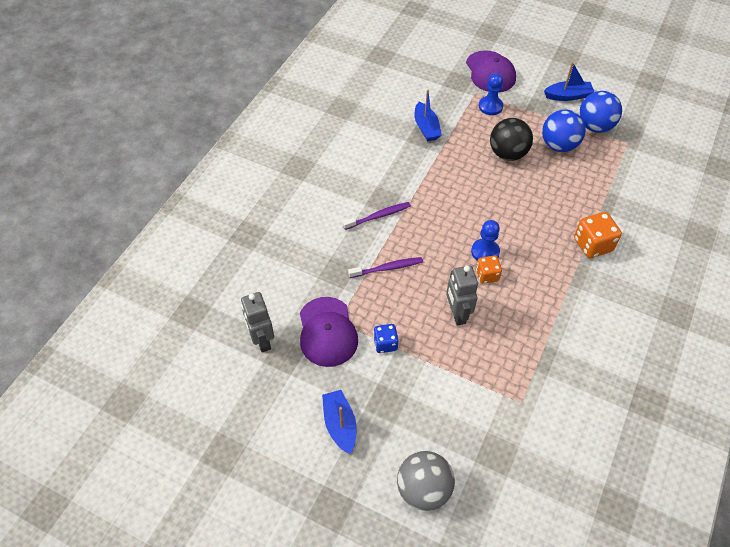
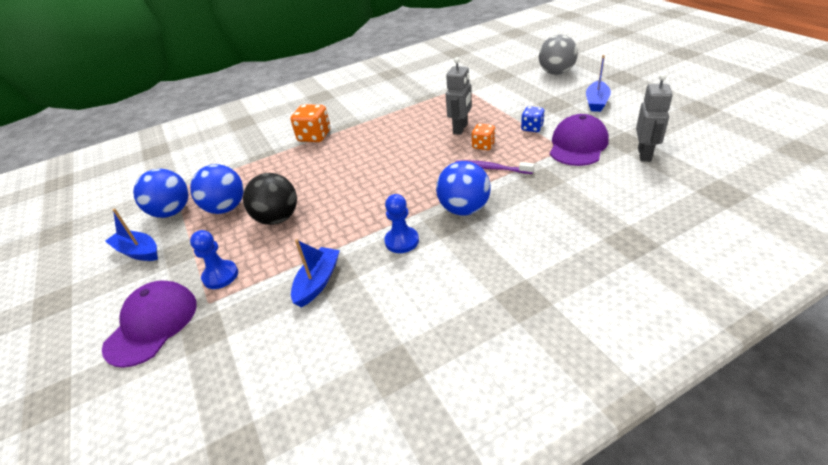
camera: 140 degrees left, 15 degrees down
purple toothbrush [343,202,411,230] -> blue ball [436,161,491,215]
blue pawn [471,220,500,261] -> blue pawn moved to [384,194,419,253]
orange dice [476,256,502,284] -> orange dice moved to [472,124,496,150]

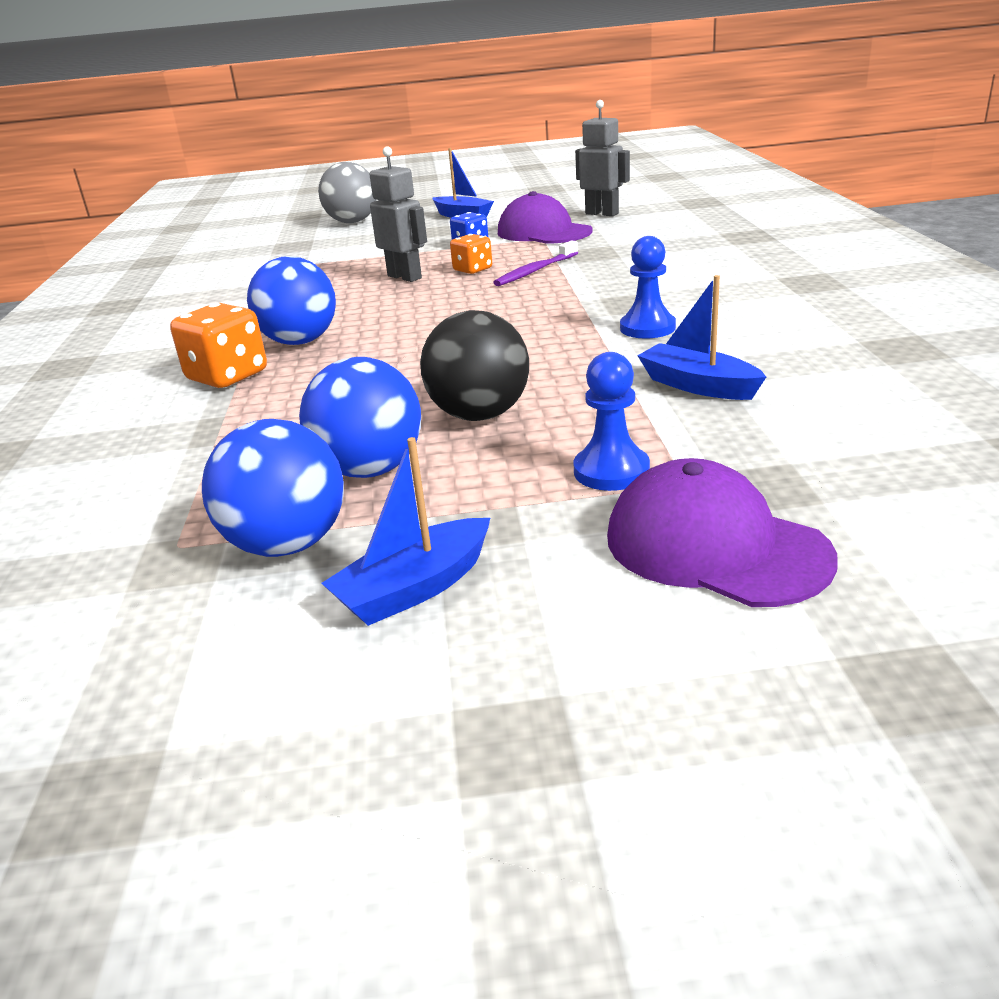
camera: 70 degrees left, 10 degrees down
blue ball [436,161,491,215] -> blue ball moved to [247,256,336,345]

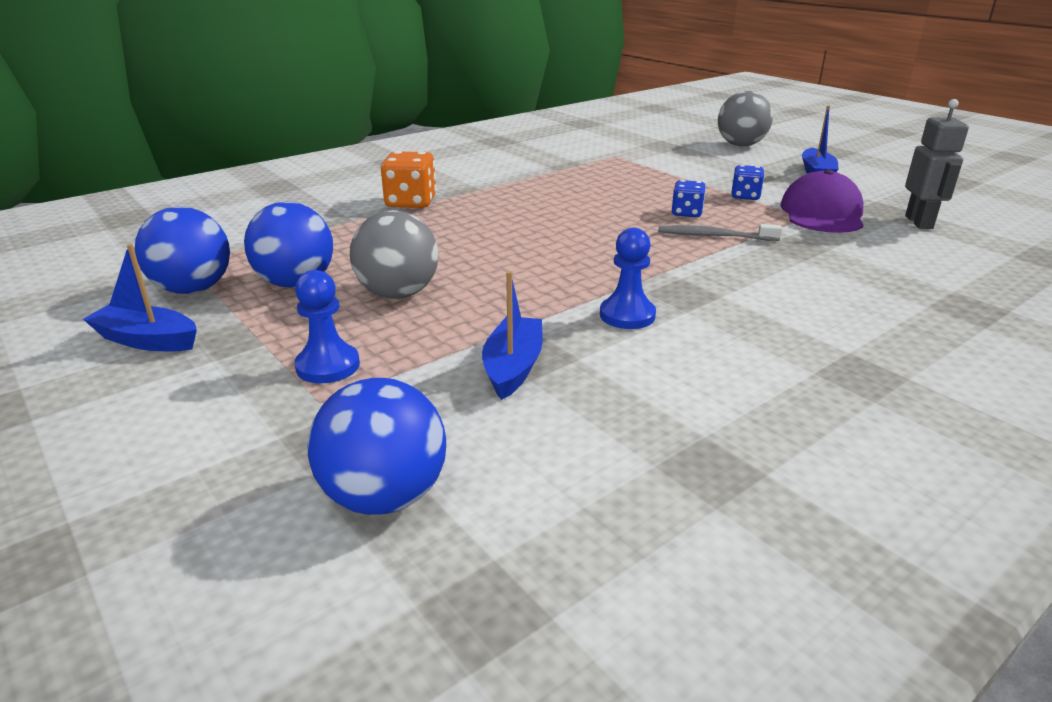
camera: 55 degrees right, 0 degrees up
blue ball [247,256,336,345] -> blue ball moved to [308,378,446,515]
grey robot [370,146,427,282] -> none
black ball [420,310,529,421] -> grey ball [350,210,439,299]
orange dice [450,234,492,274] -> blue dice [672,180,706,217]
purple toothbrush [493,240,578,286] -> grey toothbrush [658,224,782,241]
purple cap [607,458,838,607] -> none

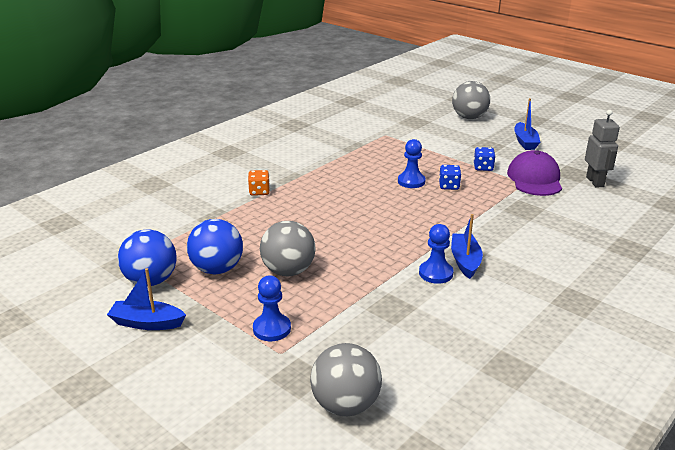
camera: 10 degrees left, 0 degrees up
blue ball [308,378,446,515] -> grey ball [310,343,382,416]
orange dice [381,151,437,208] -> orange dice [248,170,270,196], size x0.62
blue boat [482,271,543,400] -> blue boat moved to [451,214,483,279]
grey toothbrush [658,224,782,241] -> none
none -> blue pawn [398,139,425,188]

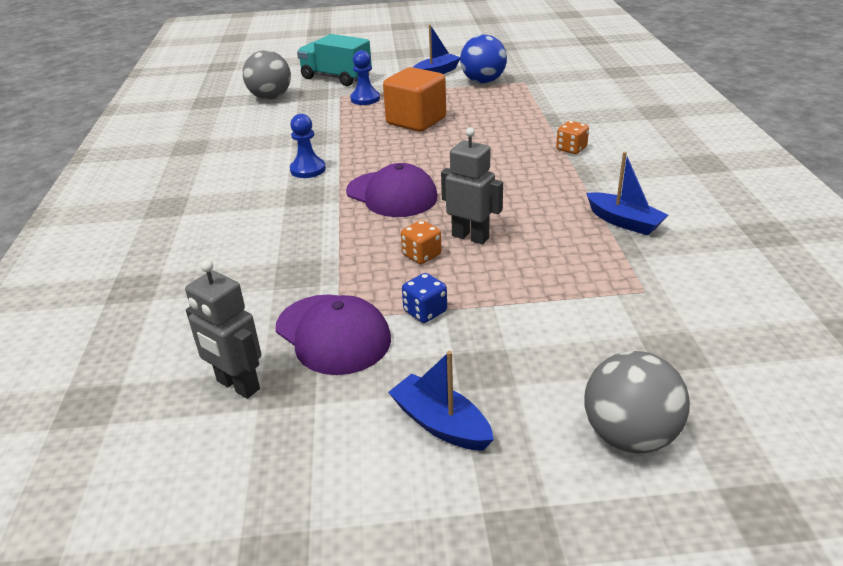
camera: 135 degrees right, 5 degrees up
blue ball [187,219,243,274] -> none
grey ball [260,221,316,276] -> orange cube [383,67,446,132]
blue pawn [398,139,425,188] -> grey robot [441,127,503,244]
blue dice [439,165,461,190] -> orange dice [401,220,442,264]
blue boat [451,214,483,279] -> blue boat moved to [586,152,668,236]
none -> turquoise truck [297,34,372,86]
none -> purple cap [346,163,438,217]

